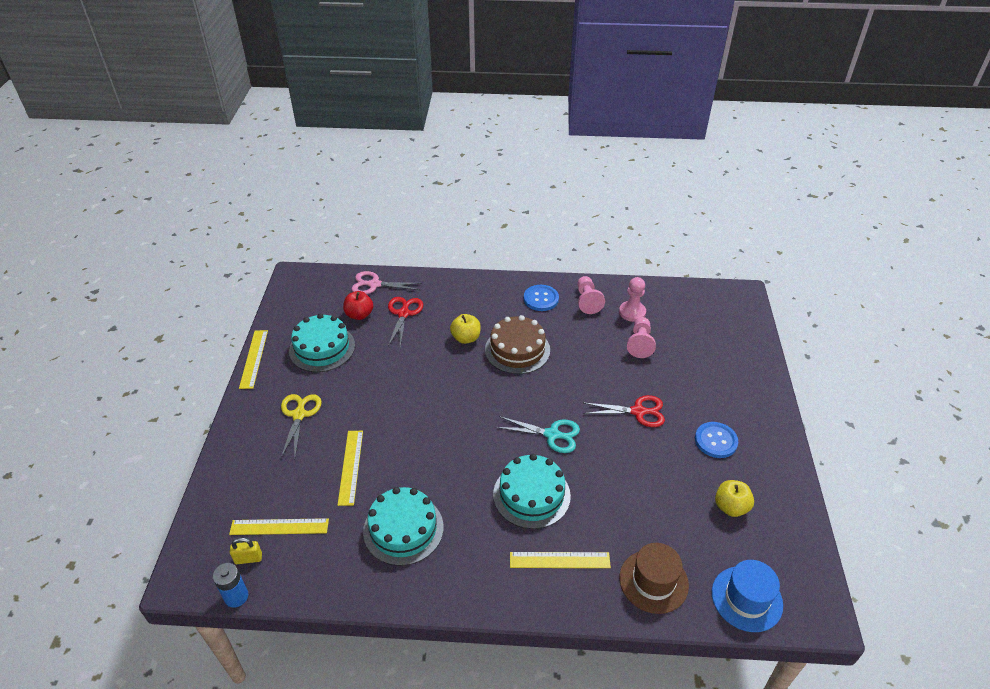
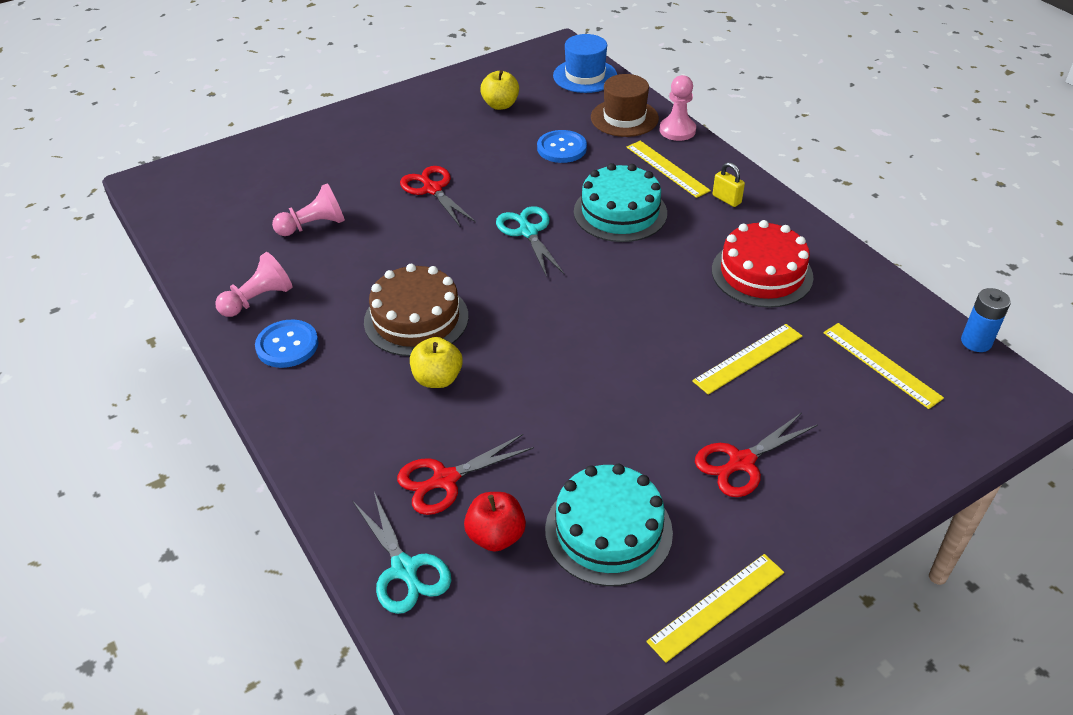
camera: 125 degrees left, 0 degrees up
yellow padlock [230,538,262,564] -> yellow padlock moved to [713,162,745,207]
yellow scissors [281,394,322,458] -> red scissors [695,412,818,497]
pink scissors [351,271,422,294] -> turquoise scissors [353,492,451,614]
turquoise cake [363,487,443,566] -> red cake [712,220,814,308]
pink pawn [619,277,646,322] -> pink pawn moved to [660,75,696,141]
blue button [695,422,738,458] -> blue button moved to [537,130,587,163]

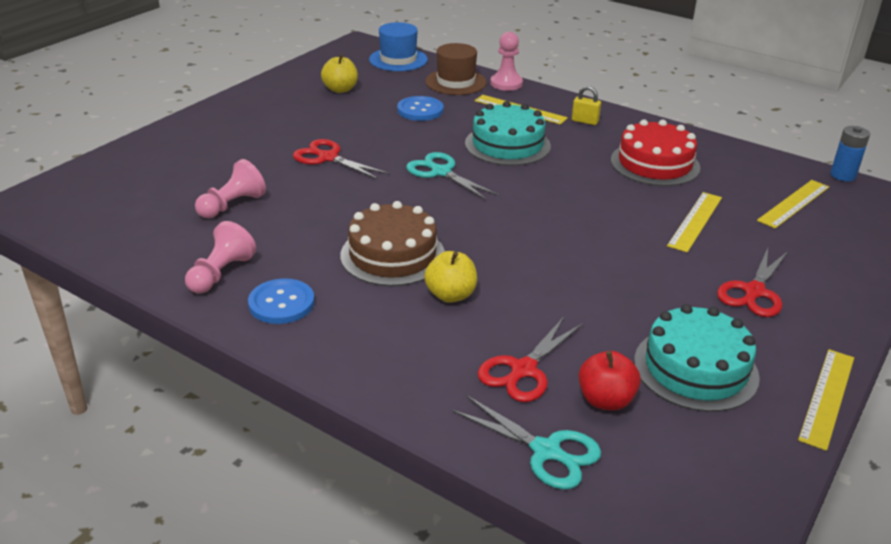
camera: 25 degrees left, 10 degrees down
yellow ruler [823,323,944,409] -> yellow ruler turned 75 degrees counterclockwise [757,180,829,229]

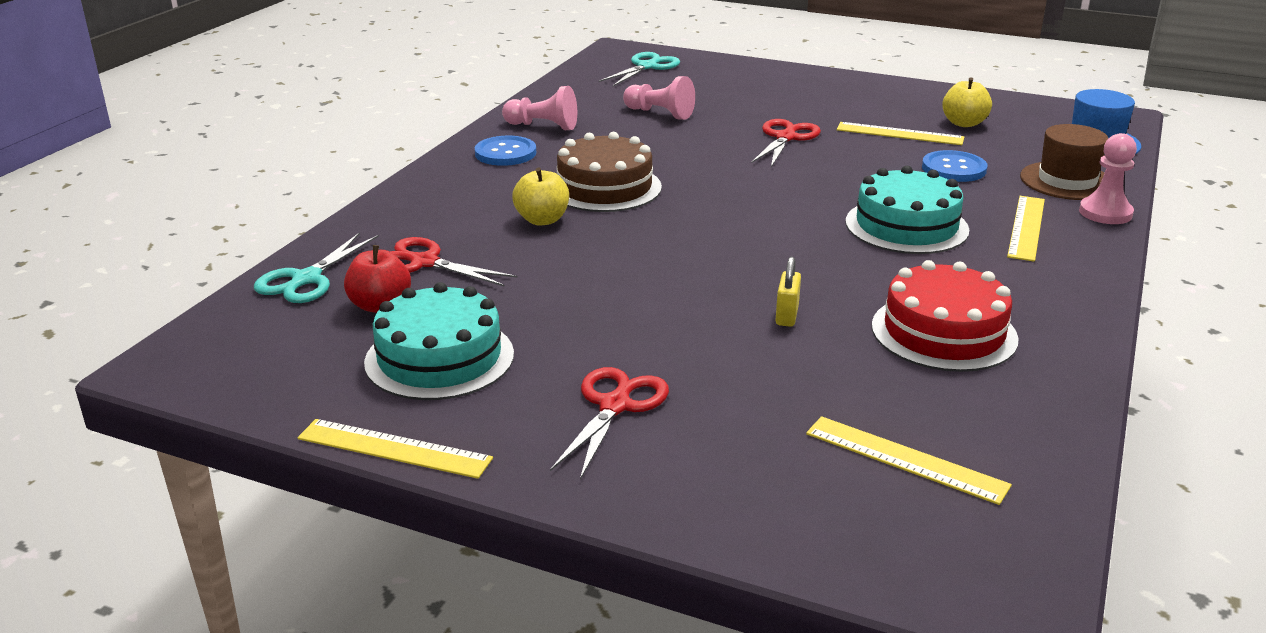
camera: 80 degrees right, 5 degrees down
turquoise scissors [406,152,499,200] -> turquoise scissors moved to [599,52,680,86]
yellow padlock [572,86,601,125] -> yellow padlock moved to [775,257,801,327]
yellow ruler [667,192,722,252] -> yellow ruler moved to [836,122,964,145]
red scissors [717,248,788,317] -> red scissors turned 90 degrees clockwise [550,367,669,480]
blue battery [830,126,870,181] -> none

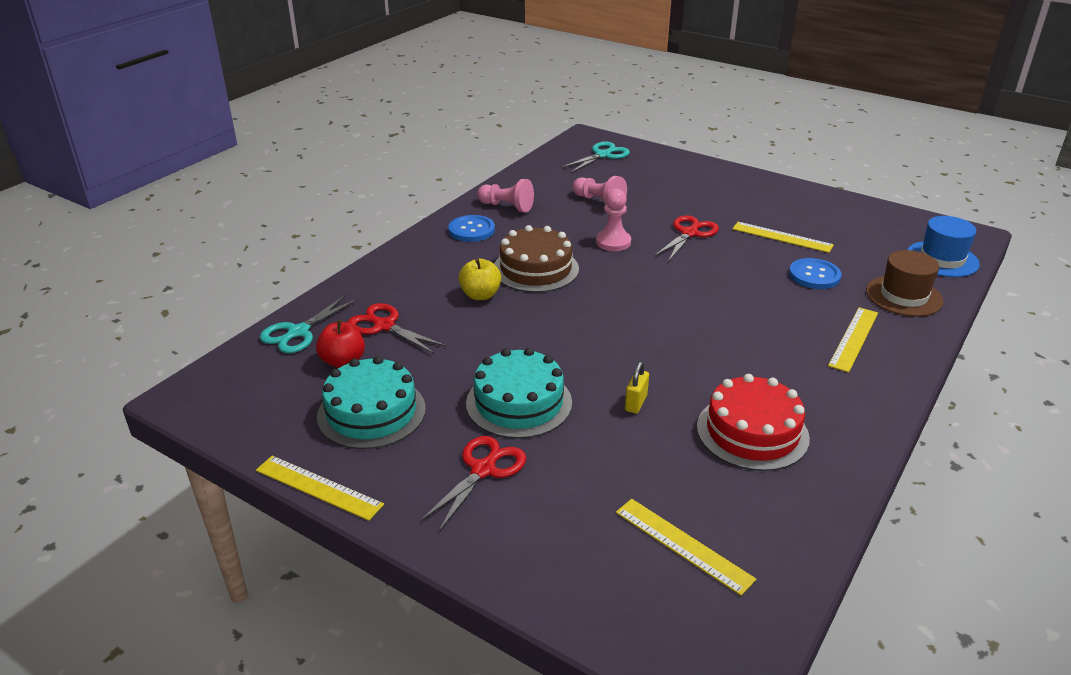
camera: 10 degrees right, 5 degrees up
turquoise cake [846,166,969,254] -> turquoise cake moved to [466,348,572,439]
yellow apple [942,78,992,127] -> none
pink pawn [1079,133,1137,224] -> pink pawn moved to [596,189,631,251]

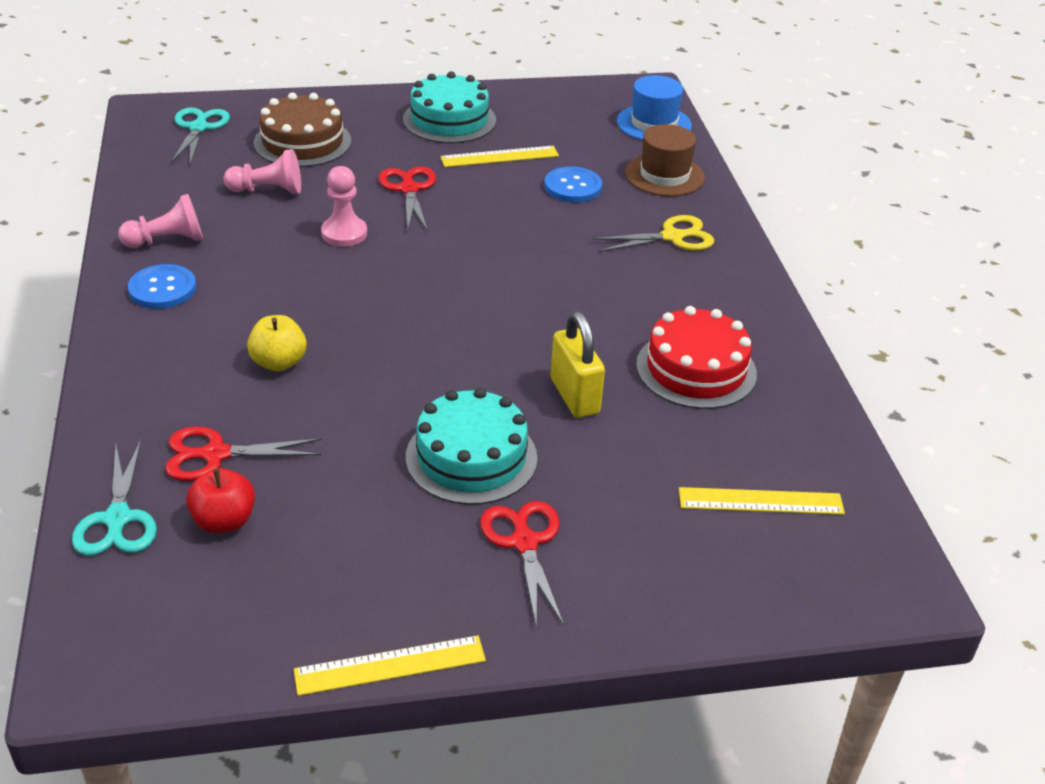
camera: 45 degrees left, 5 degrees up
turquoise cake [317,356,426,449] -> turquoise cake moved to [403,71,496,143]
brown cake [494,225,579,292] -> brown cake moved to [254,92,351,167]
yellow padlock [625,362,649,414] -> yellow padlock [551,311,605,418], size x1.74
yellow ruler [828,307,878,373] -> yellow scissors [591,215,714,252]

